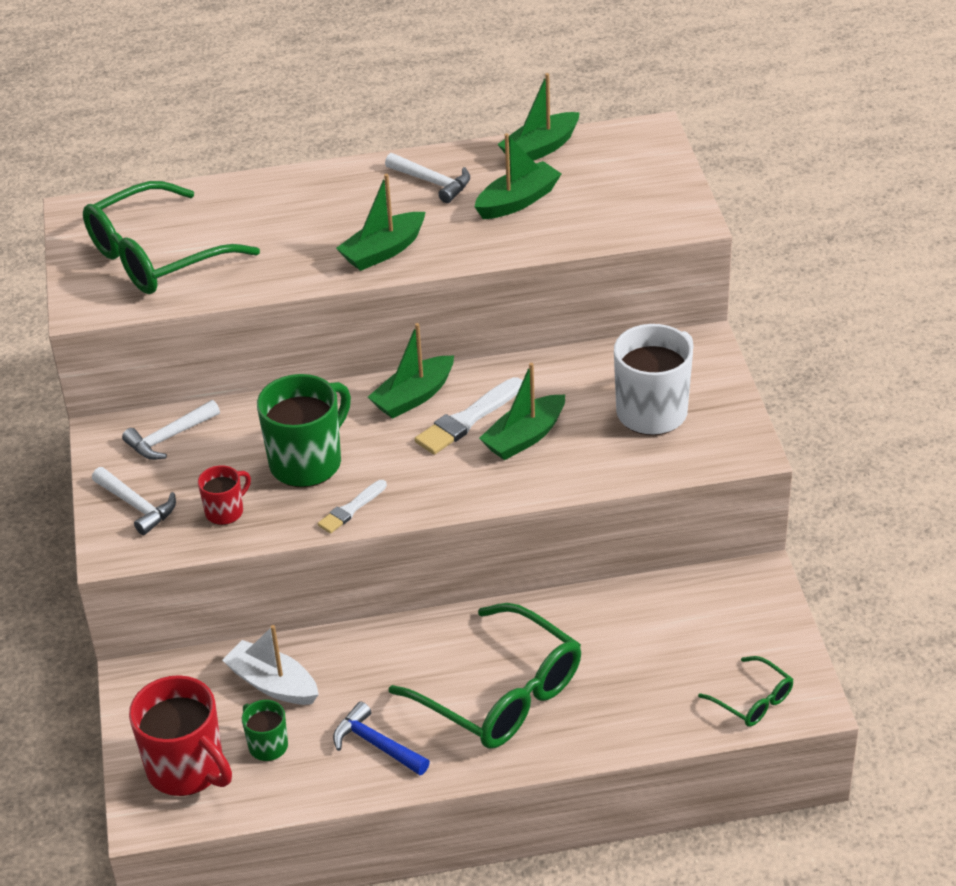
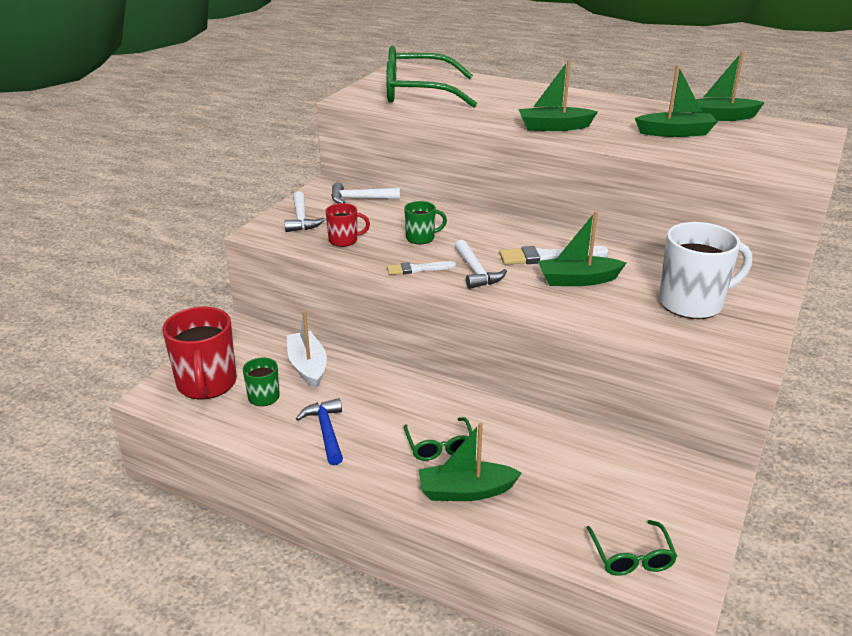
camera: 35 degrees right, 10 degrees down
green mug [257,374,351,487] -> green mug [404,201,447,244], size x0.52
green boat [368,323,454,419] -> green boat moved to [419,422,522,501]
white hammer [385,153,470,203] -> white hammer moved to [455,239,507,289]
green glasses [389,603,581,749] -> green glasses [404,417,472,461], size x0.48

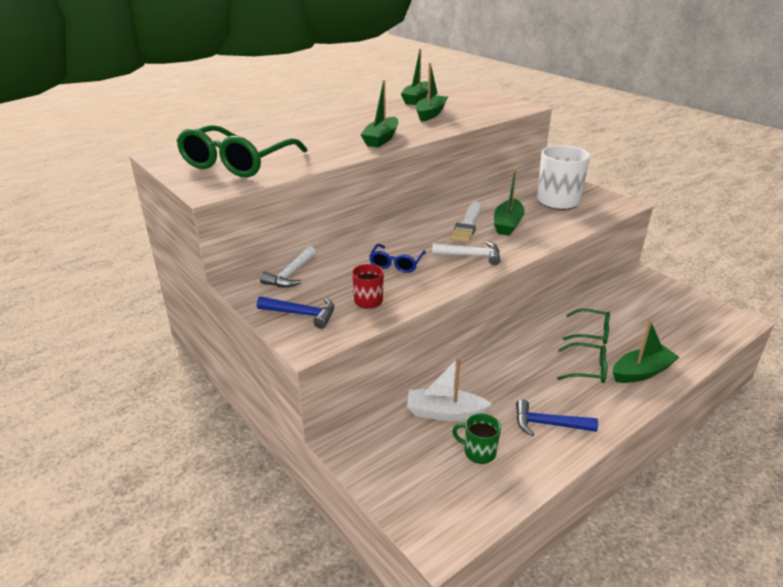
camera: 65 degrees left, 0 degrees up
red mug [162,307,237,400] -> none
white hammer [284,191,325,232] -> blue hammer [257,296,334,329]
white brush [387,261,456,275] -> none
green mug [404,201,447,244] -> blue glasses [369,244,426,273]
green boat [419,422,522,501] -> green boat turned 135 degrees counterclockwise [613,320,679,383]
green glasses [587,520,677,576] -> green glasses moved to [563,309,610,345]

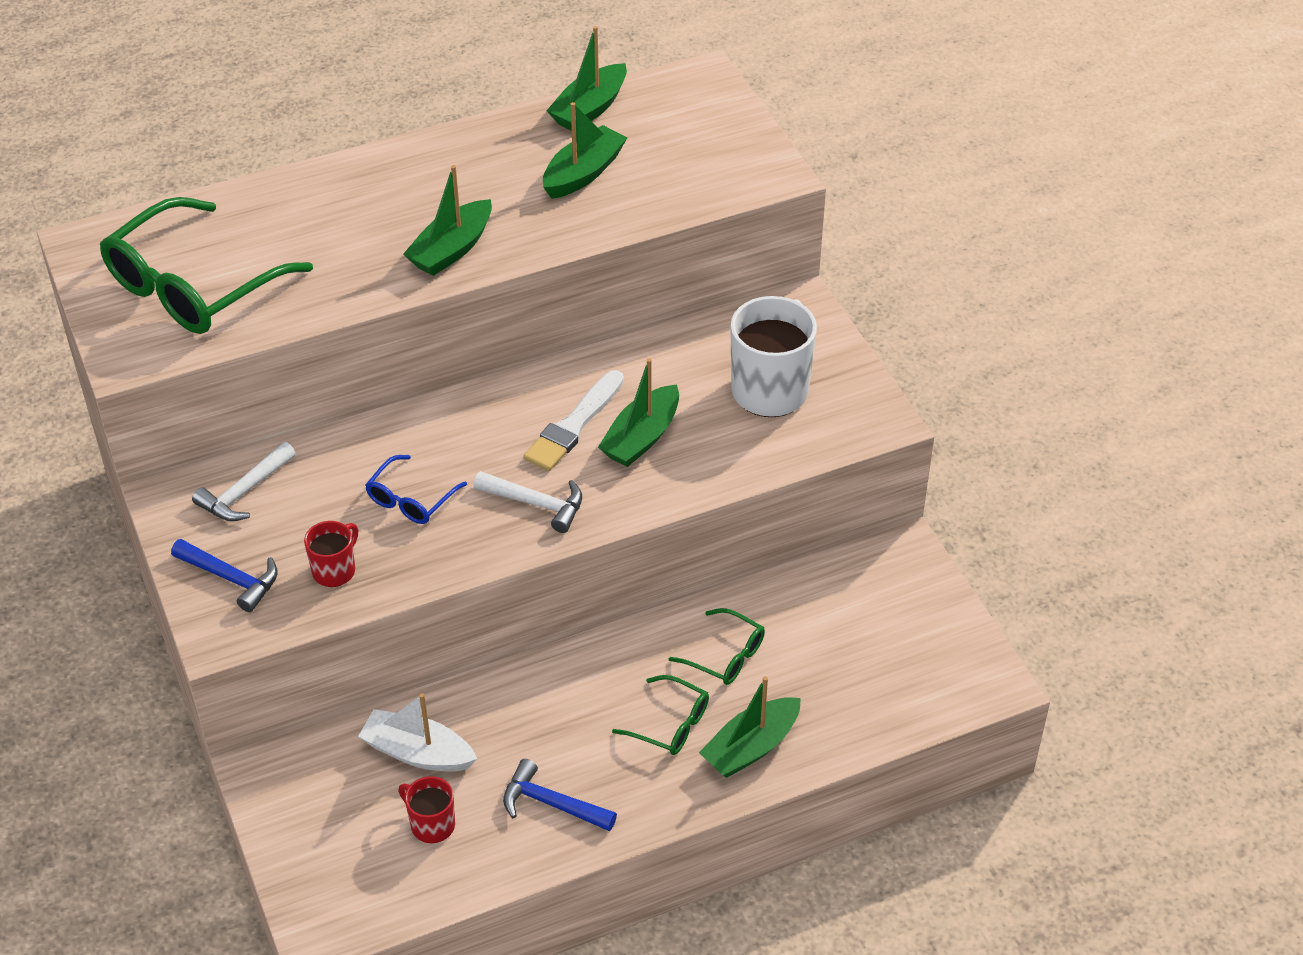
camera: 15 degrees right, 15 degrees up
green mug [452,413,501,464] -> red mug [398,776,455,843]
green boat [613,320,679,383] -> green boat turned 150 degrees clockwise [699,676,801,778]

